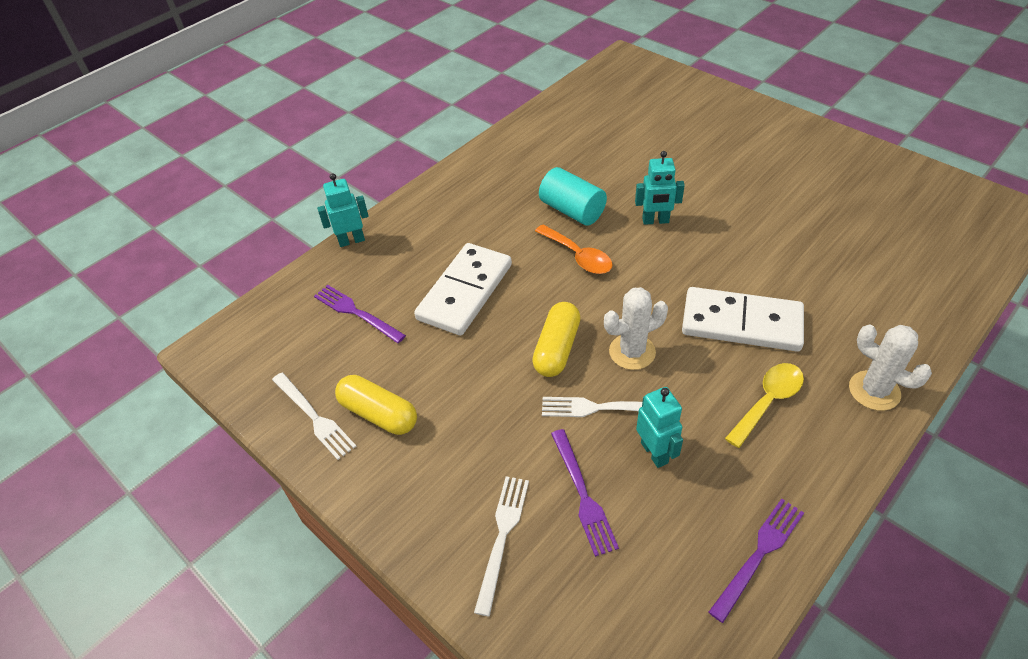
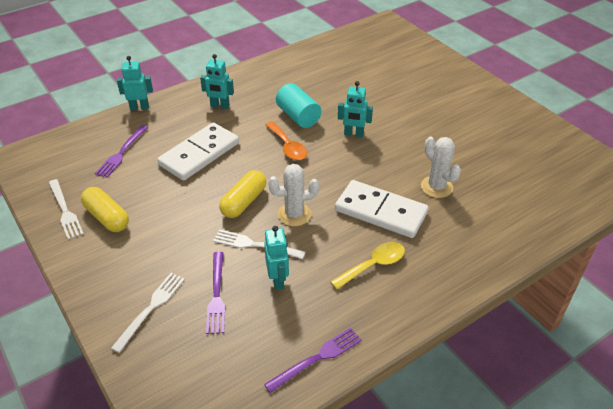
camera: 10 degrees right, 5 degrees down
purple fork [314,285,406,343] -> purple fork turned 120 degrees counterclockwise [95,125,148,178]
white cactus [849,325,932,411] -> white cactus moved to [421,137,461,198]
none -> turquoise robot [200,54,234,109]

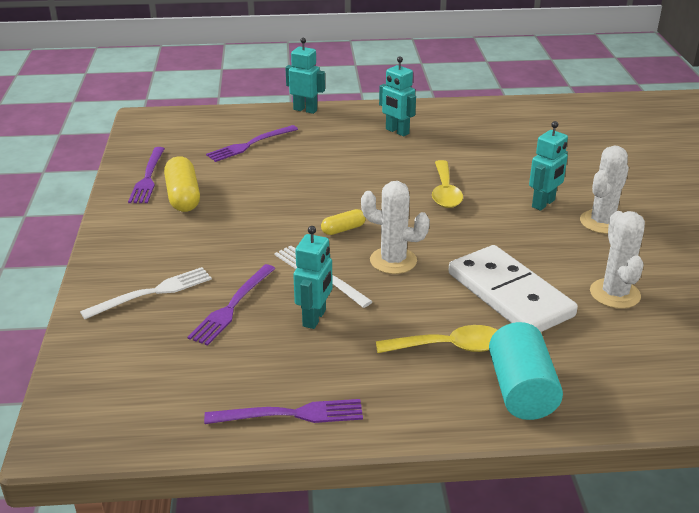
camera: 30 degrees right, 10 degrees down
white fork [49,179,84,239] -> purple fork [128,147,165,203]
white domino [157,123,239,181] -> none
yellow capsule [219,170,266,218] -> yellow capsule [321,209,366,235], size x0.56
orange spoon [265,121,307,160] -> yellow spoon [432,160,463,208]
turquoise cylinder [276,83,321,128] -> turquoise cylinder moved to [489,322,563,420]
turquoise robot [338,81,373,137] -> turquoise robot turned 90 degrees counterclockwise [529,121,568,211]
none -> white cactus [580,145,629,234]

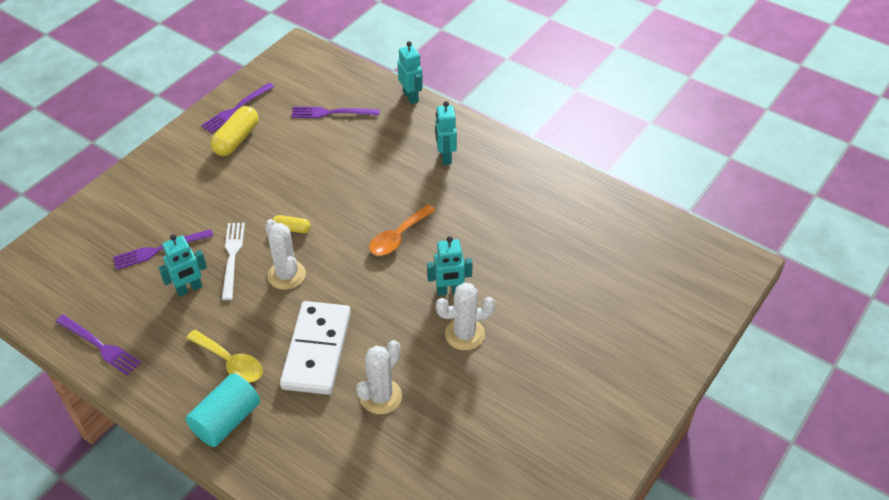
camera: 40 degrees right, 15 degrees up
white fork [80,267,212,319] -> none
yellow spoon [432,160,463,208] -> orange spoon [369,204,436,256]

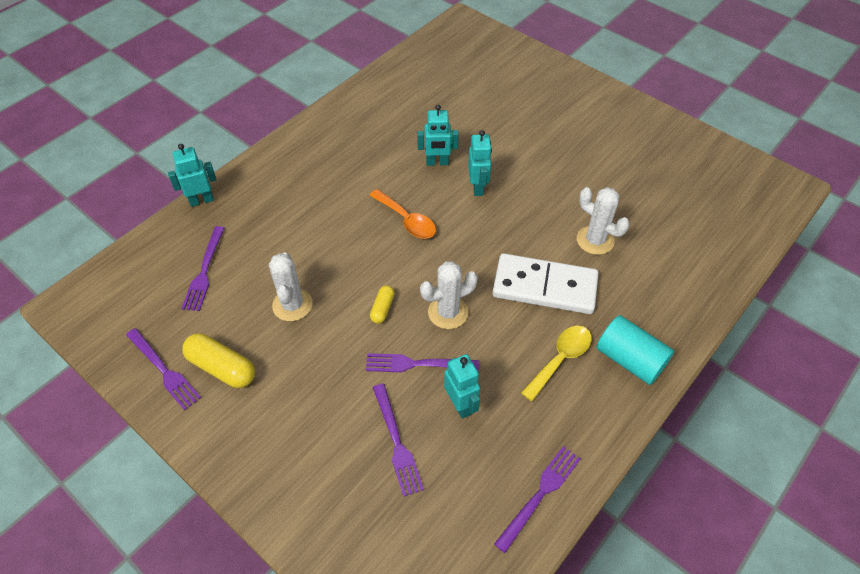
camera: 85 degrees left, 5 degrees up
white fork [222,223,245,300] -> purple fork [366,353,479,372]
turquoise robot [435,101,457,165] -> turquoise robot moved to [417,104,459,166]
white cactus [436,283,495,350] -> white cactus moved to [269,253,313,321]

